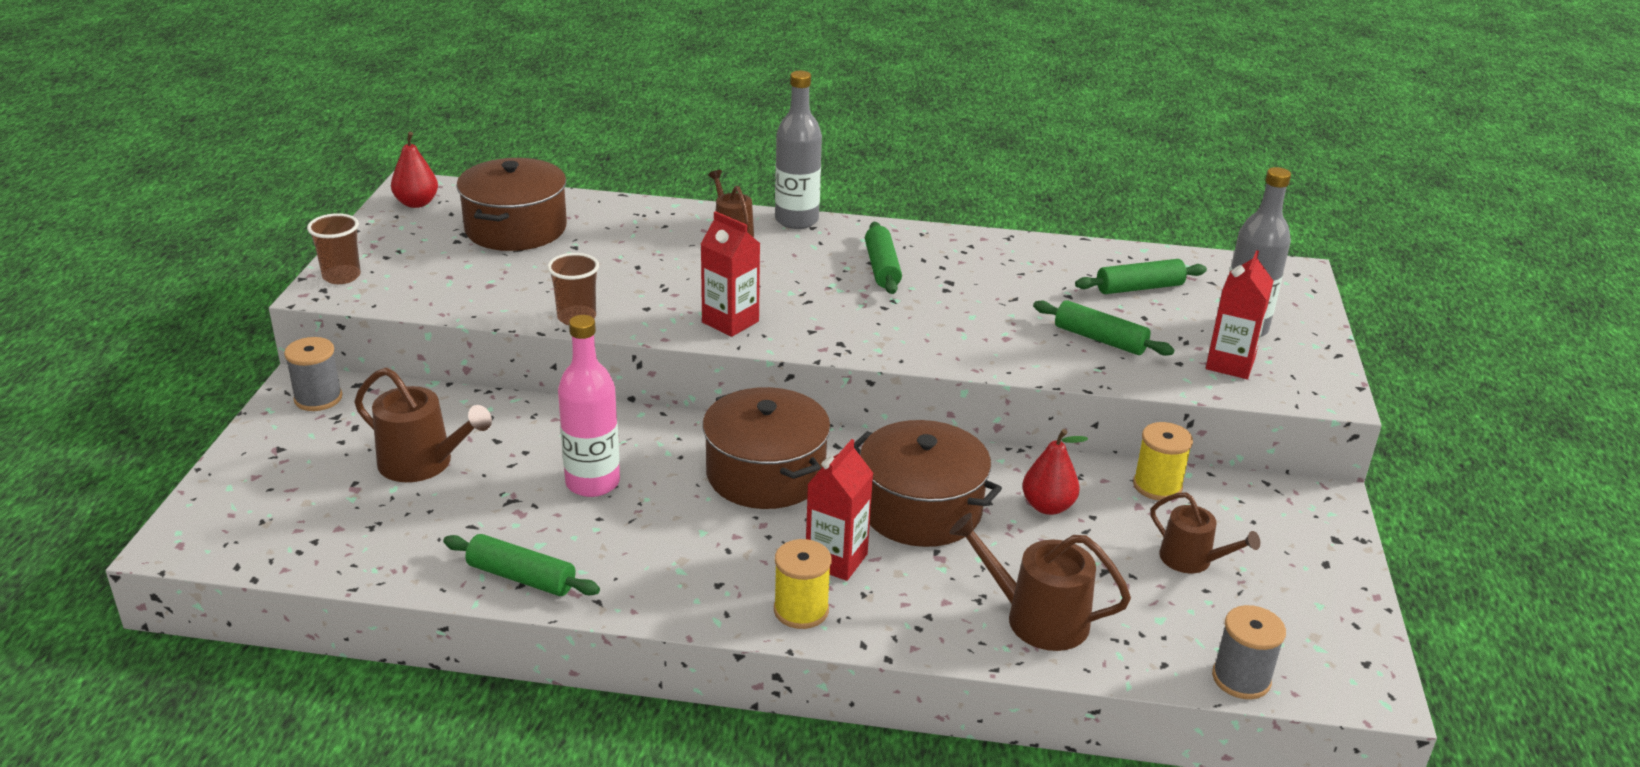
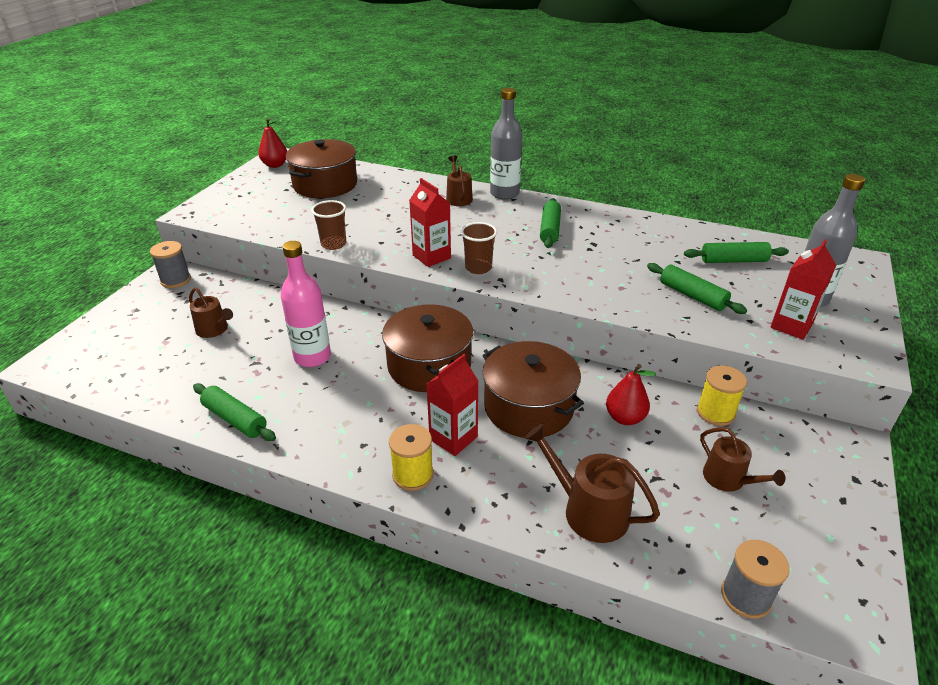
camera: 15 degrees right, 5 degrees up
brown cup [307,213,361,284] -> brown cup moved to [461,222,497,274]
brown watering can [354,367,492,482] -> brown watering can [189,287,233,338], size x0.66

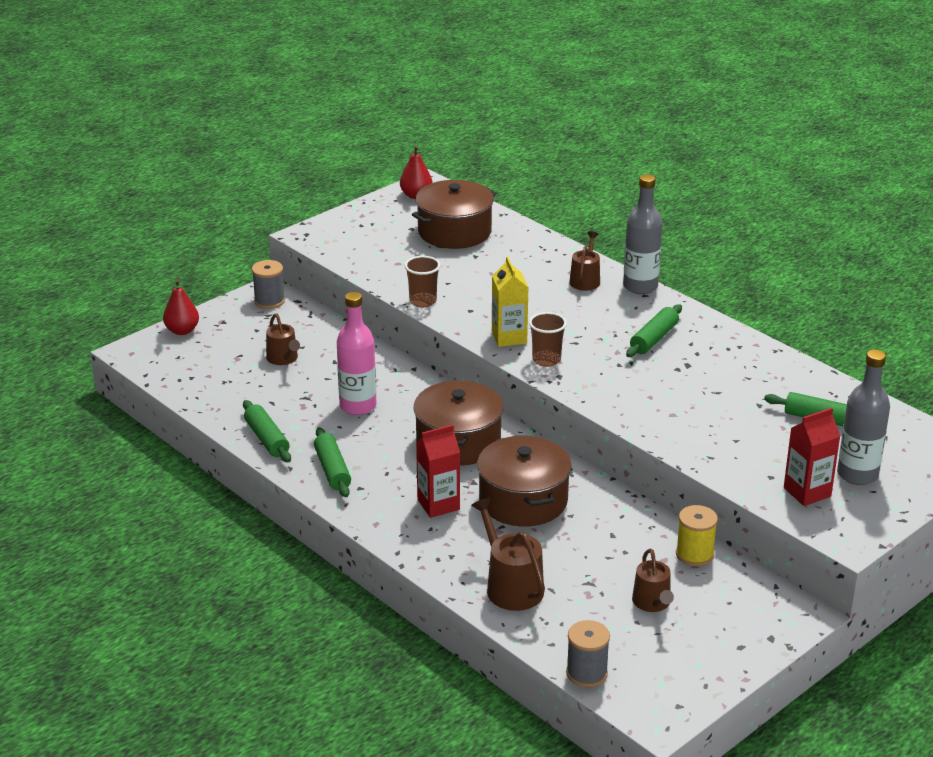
camera: 25 degrees right, 5 degrees down
yellow spool [389,424,434,491] -> none
red carton [409,178,451,267] -> yellow carton [492,256,529,347]
red pear [606,364,656,425] -> red pear moved to [163,279,199,335]
green rolling pin [647,263,747,314] -> green rolling pin moved to [314,427,351,498]

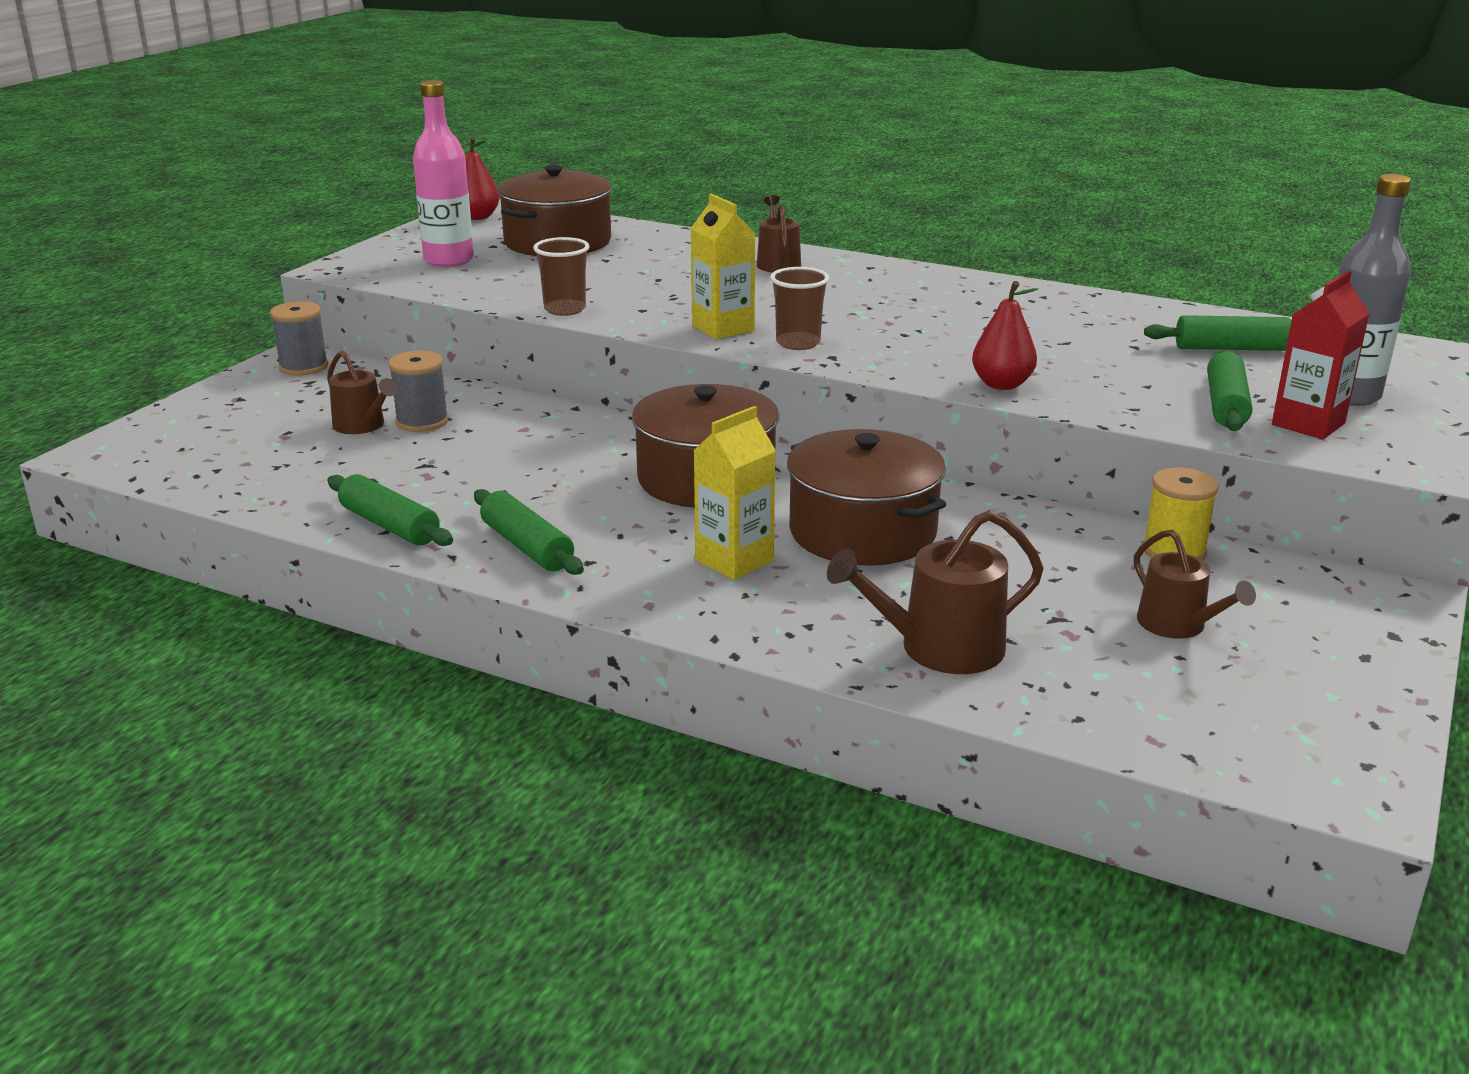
camera: 20 degrees left, 5 degrees down
red pear [163,279,199,335] -> red pear moved to [972,281,1038,390]
pink bottle [337,292,376,415] -> pink bottle moved to [413,80,474,267]
red carton [416,425,460,518] -> yellow carton [693,406,776,580]
brown watering can [471,497,545,611] -> brown watering can turned 60 degrees counterclockwise [827,510,1044,674]
grey spool [566,620,610,687] -> grey spool moved to [388,351,449,432]
grey bottle [623,174,663,294] -> none
green rolling pin [626,304,682,357] -> green rolling pin moved to [1207,350,1252,431]

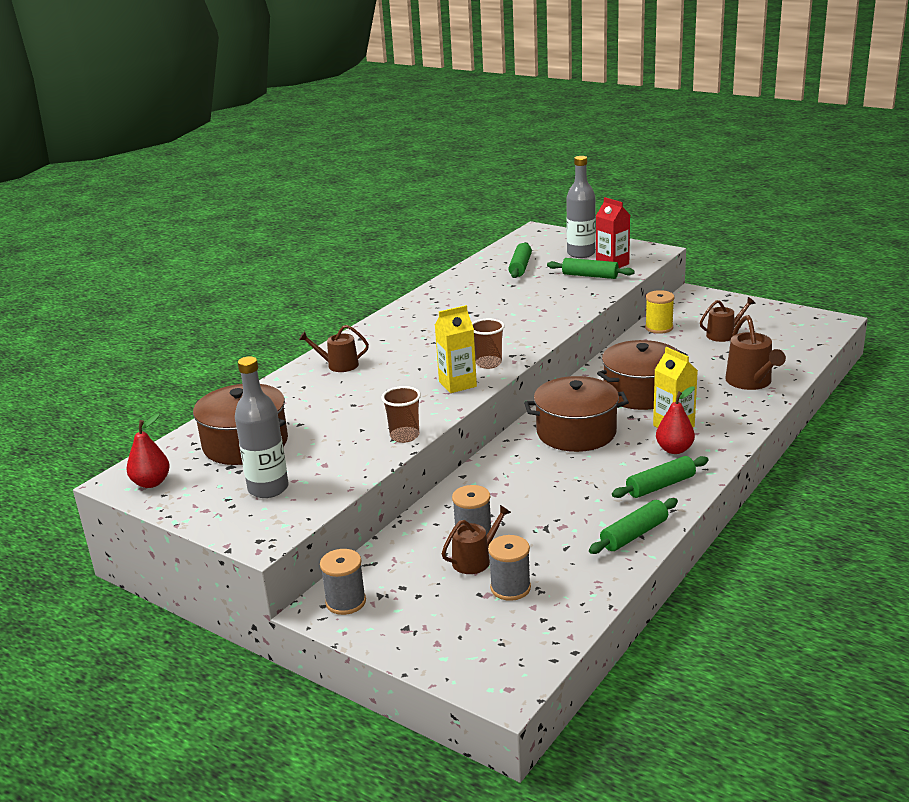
camera: 80 degrees left, 0 degrees up
pink bottle [413,80,474,267] -> grey bottle [235,356,289,498]
red pear [972,281,1038,390] -> red pear moved to [656,386,695,454]
none -> grey spool [488,535,531,601]

